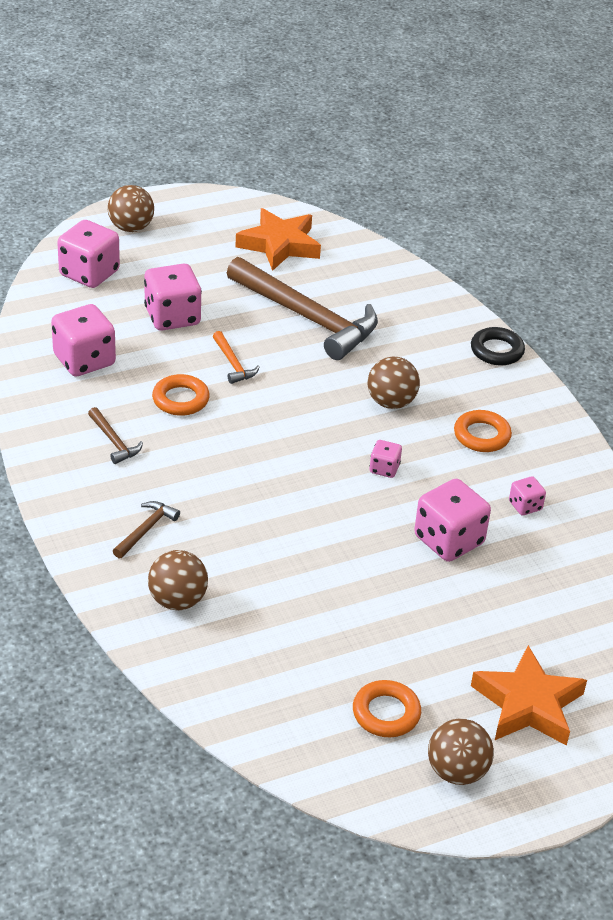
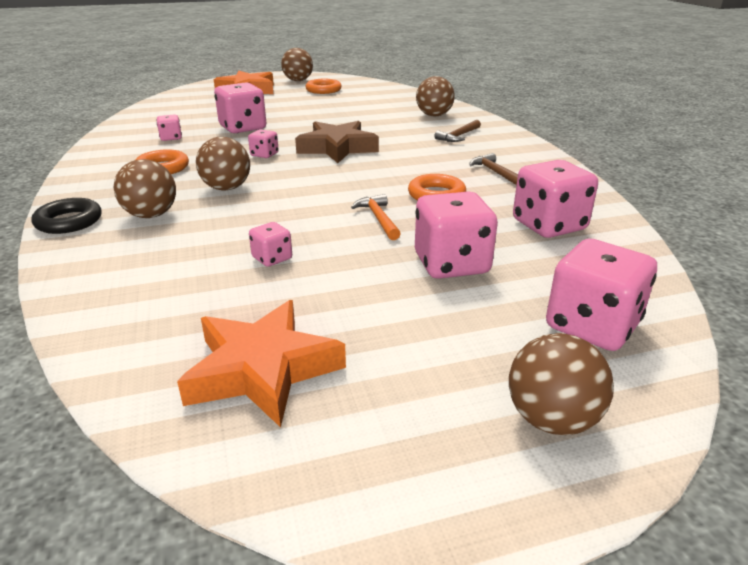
camera: 170 degrees left, 10 degrees down
brown hammer [227,257,378,360] -> pink dice [249,222,292,267]
none -> brown ball [114,159,176,218]
none -> brown star [295,121,379,163]

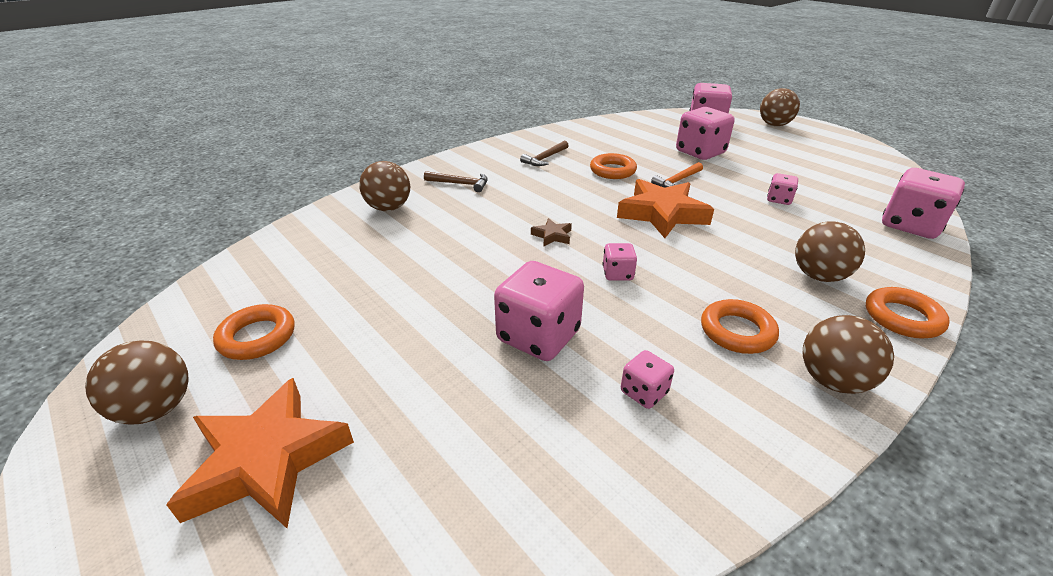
camera: 115 degrees left, 5 degrees up
black ring [32,198,101,234] -> orange ring [866,287,950,339]
orange star [177,300,346,428] -> orange star moved to [617,179,714,238]
brown ball [196,137,250,190] -> brown ball moved to [803,315,894,394]
brown star [295,121,379,163] -> brown star [531,218,572,246], size x0.44
pink dice [513,160,598,238] -> pink dice moved to [882,168,965,239]

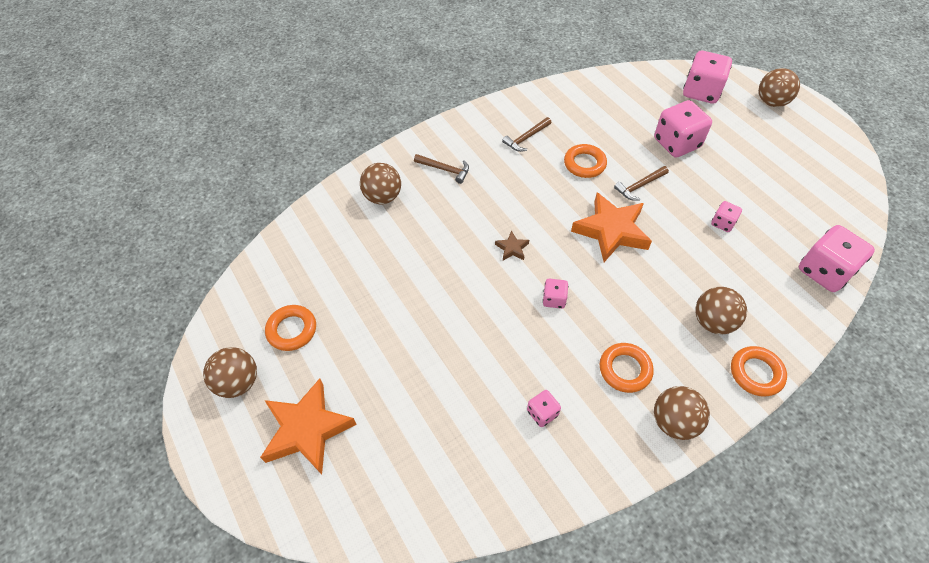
camera: 10 degrees right, 20 degrees up
pink dice [494,261,584,361] -> none
orange hammer [651,162,703,188] -> brown hammer [614,166,669,201]

